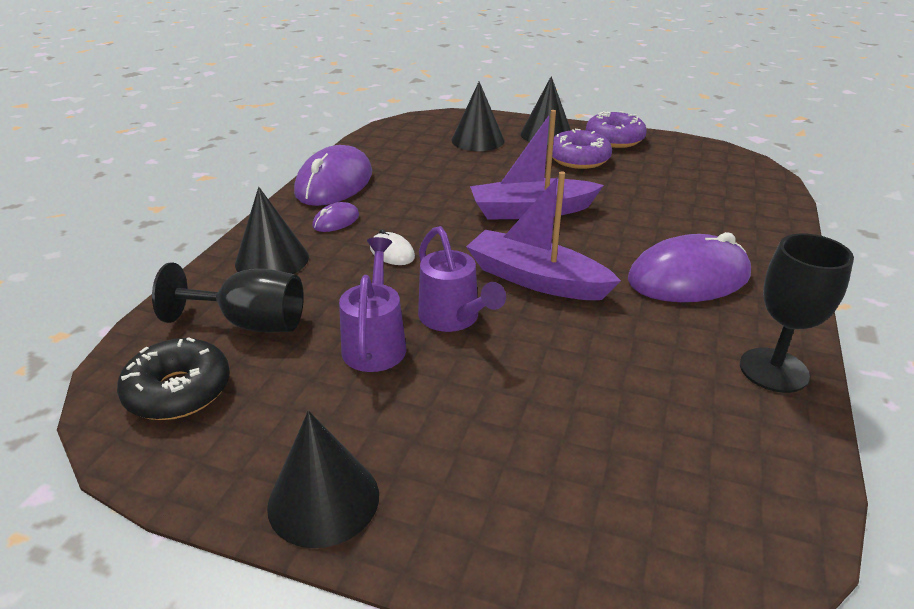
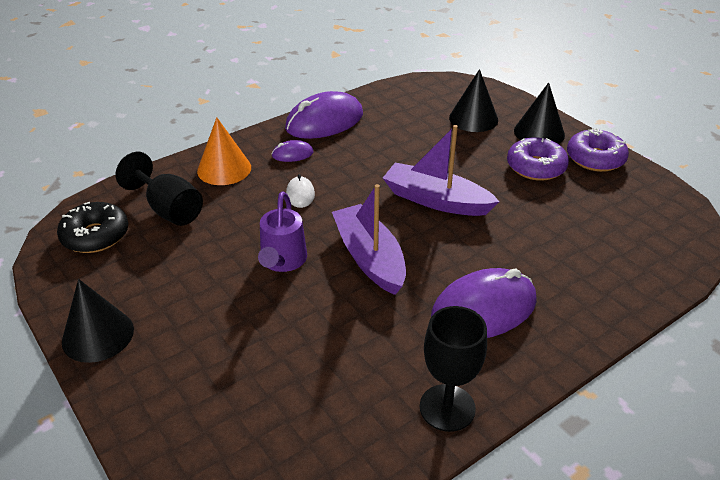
camera: 35 degrees right, 5 degrees up
black cone [235,187,309,274] -> orange cone [197,117,251,185]
purple watering can [339,237,406,372] -> none
purple mouse [628,232,751,302] -> purple mouse turned 45 degrees counterclockwise [431,268,537,338]

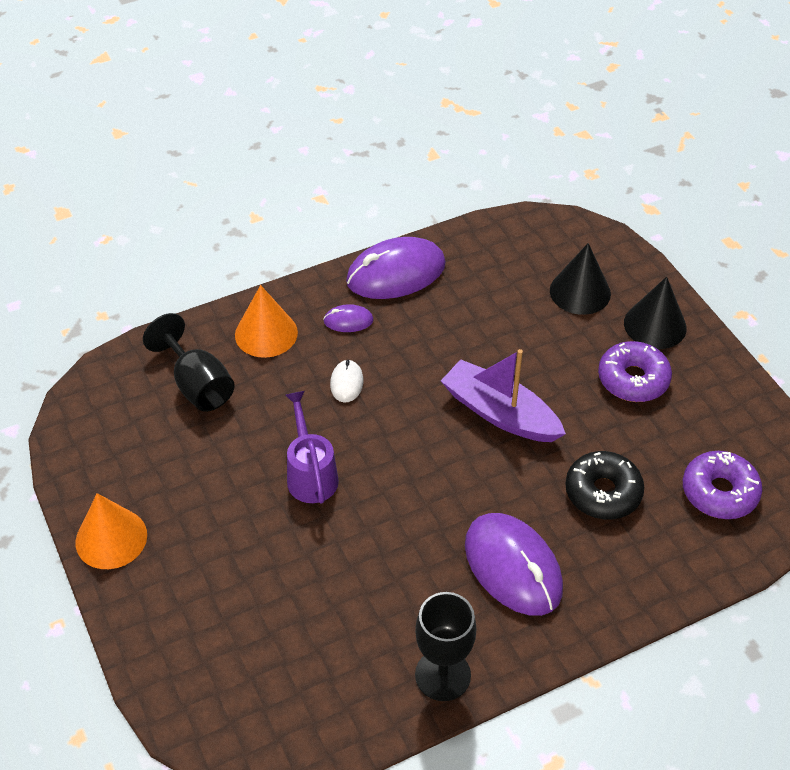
camera: 10 degrees right, 10 degrees up
black donut [57,202,128,253] -> black donut moved to [565,451,644,520]
black cone [62,279,134,363] -> orange cone [75,493,147,569]
purple watering can [258,191,307,272] -> purple watering can turned 150 degrees clockwise [285,391,339,504]
purple boat [332,184,406,295] -> none
purple mouse [431,268,537,338] -> purple mouse turned 75 degrees clockwise [465,513,563,616]
purple donut [567,128,629,172] -> purple donut moved to [683,451,762,519]

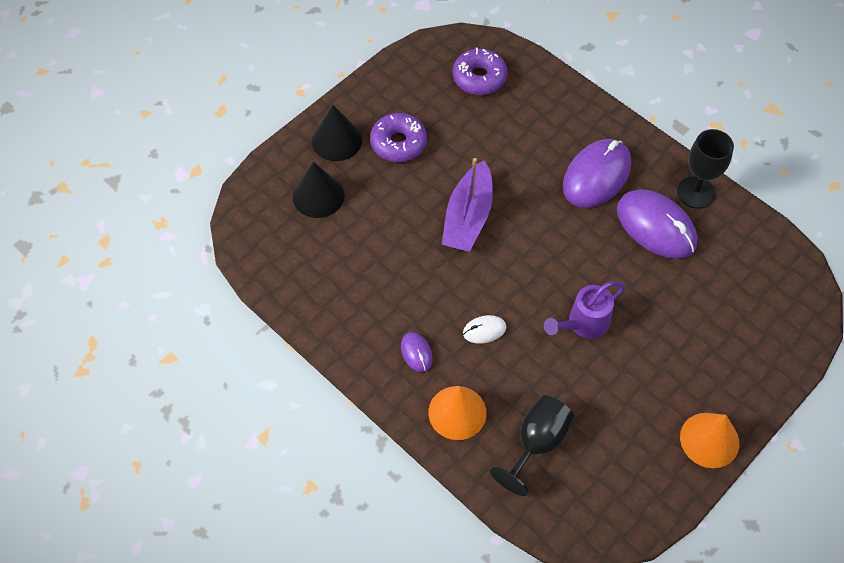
camera: 110 degrees left, 10 degrees up
purple mouse [346,237,446,299] -> purple mouse moved to [617,189,697,259]
black donut [565,451,644,520] -> none

